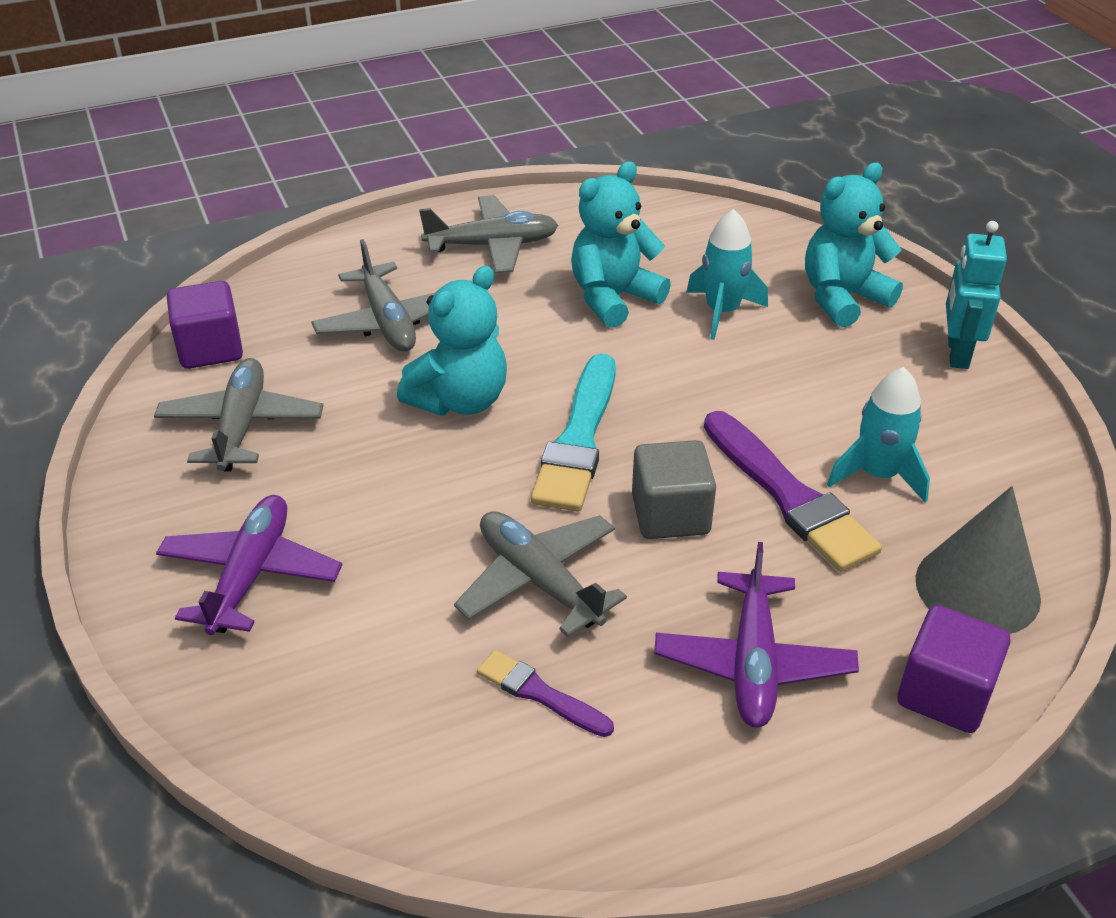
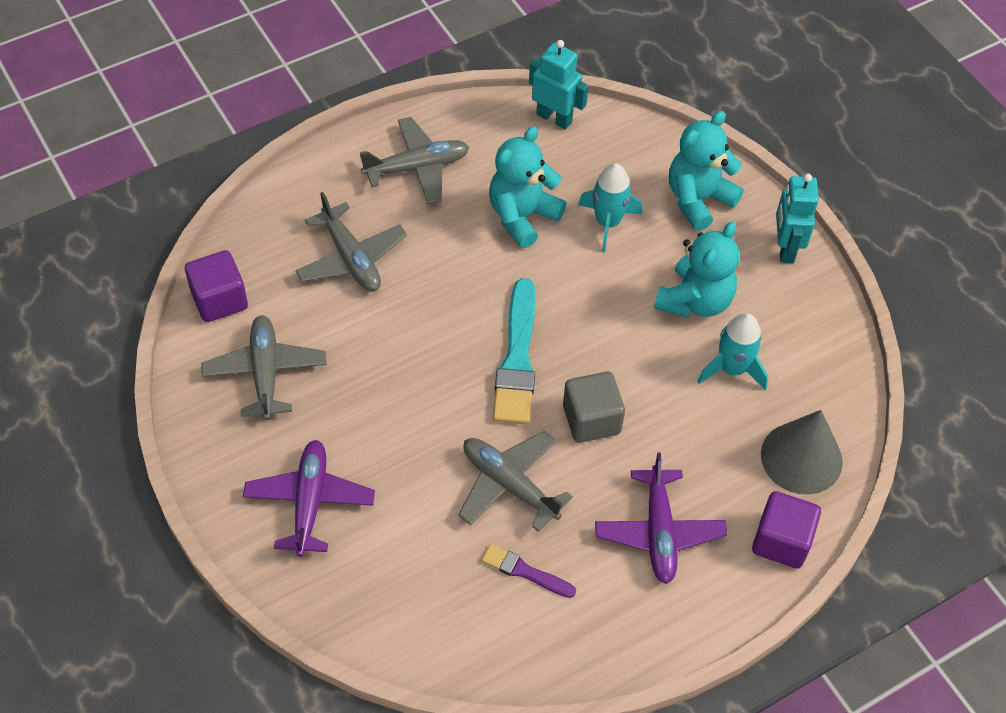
camera: 10 degrees left, 15 degrees up
turquoise teddy bear [397,266,507,416] -> turquoise teddy bear moved to [654,221,739,318]
purple brush [704,411,882,572] -> none
none -> turquoise robot [529,40,588,129]

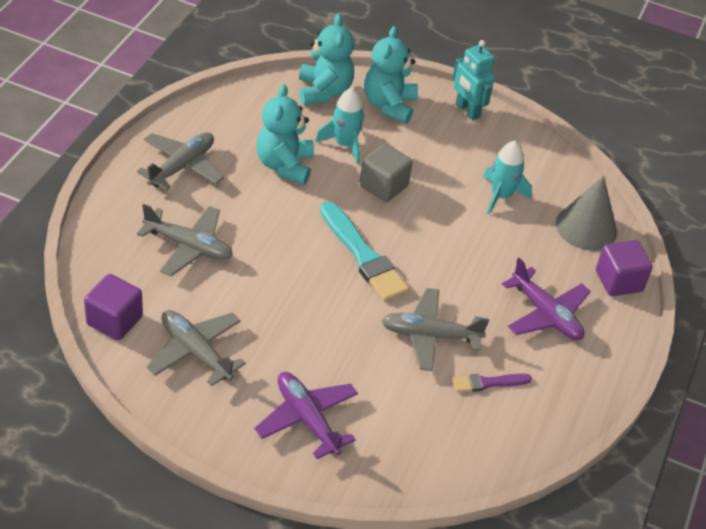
camera: 40 degrees left, 10 degrees down
turquoise robot [529,40,588,129] -> none
grey cube [563,371,625,443] -> grey cube moved to [359,143,413,202]
turquoise teddy bear [654,221,739,318] -> turquoise teddy bear moved to [299,14,354,105]

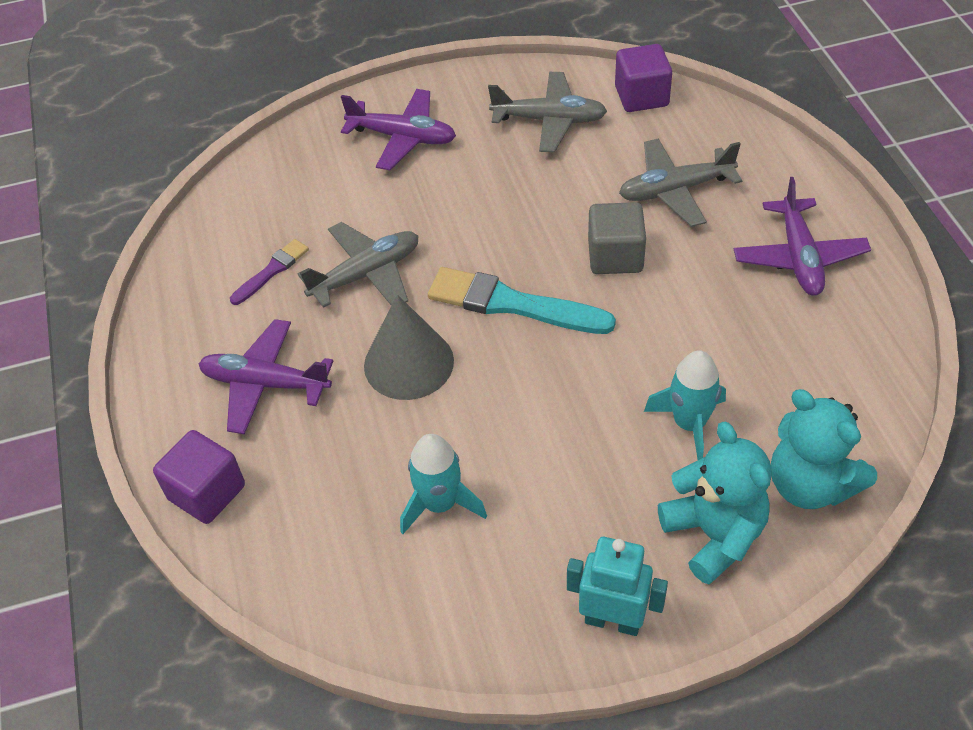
camera: 150 degrees right, 5 degrees up
grey plane [137,132,224,191] -> purple plane [734,177,871,296]
turquoise teddy bear [256,84,314,185] -> none
grey cube [359,143,413,202] -> grey cube moved to [588,202,646,274]
grey cone [556,176,617,251] -> grey cone moved to [364,295,454,400]

